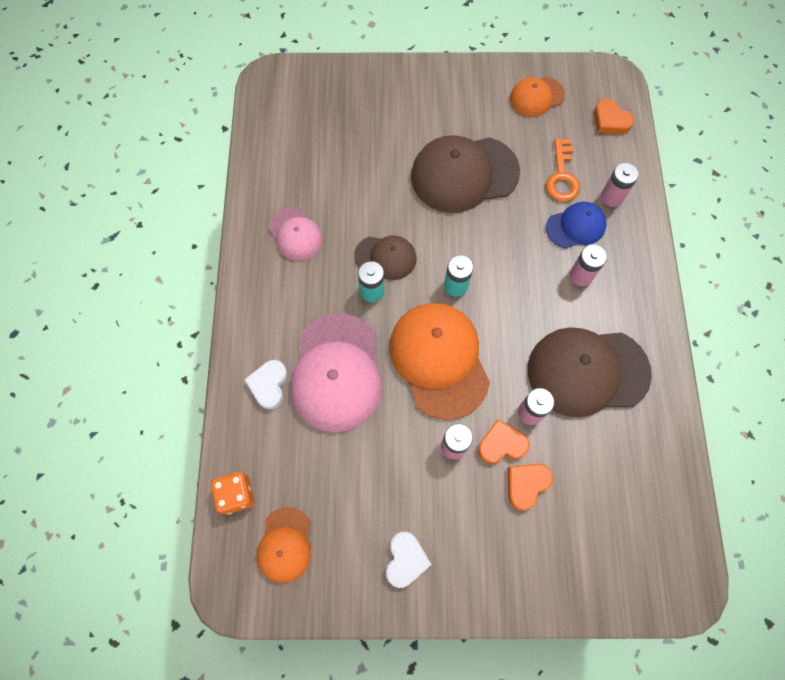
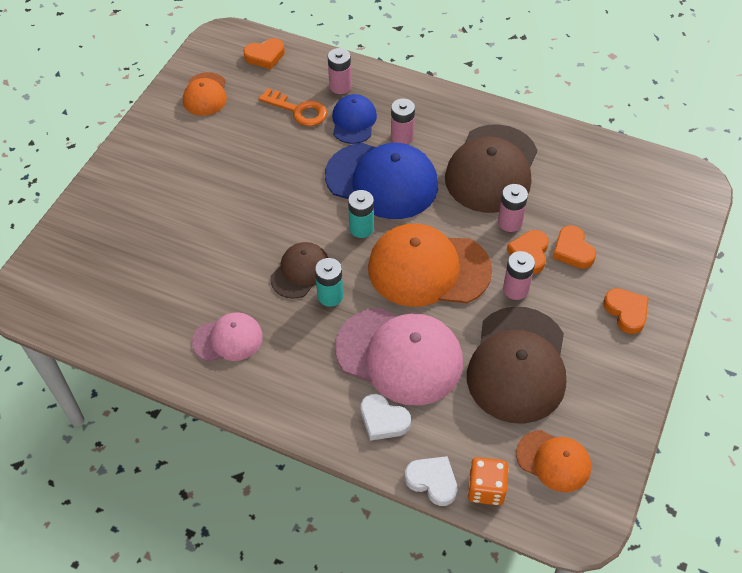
camera: 65 degrees left, 15 degrees down
white heart [386,532,432,588] -> white heart moved to [405,456,457,506]
brown cap [411,135,520,213] -> brown cap moved to [467,307,566,424]
none -> blue cap [325,143,438,219]
none -> orange heart [603,288,649,334]

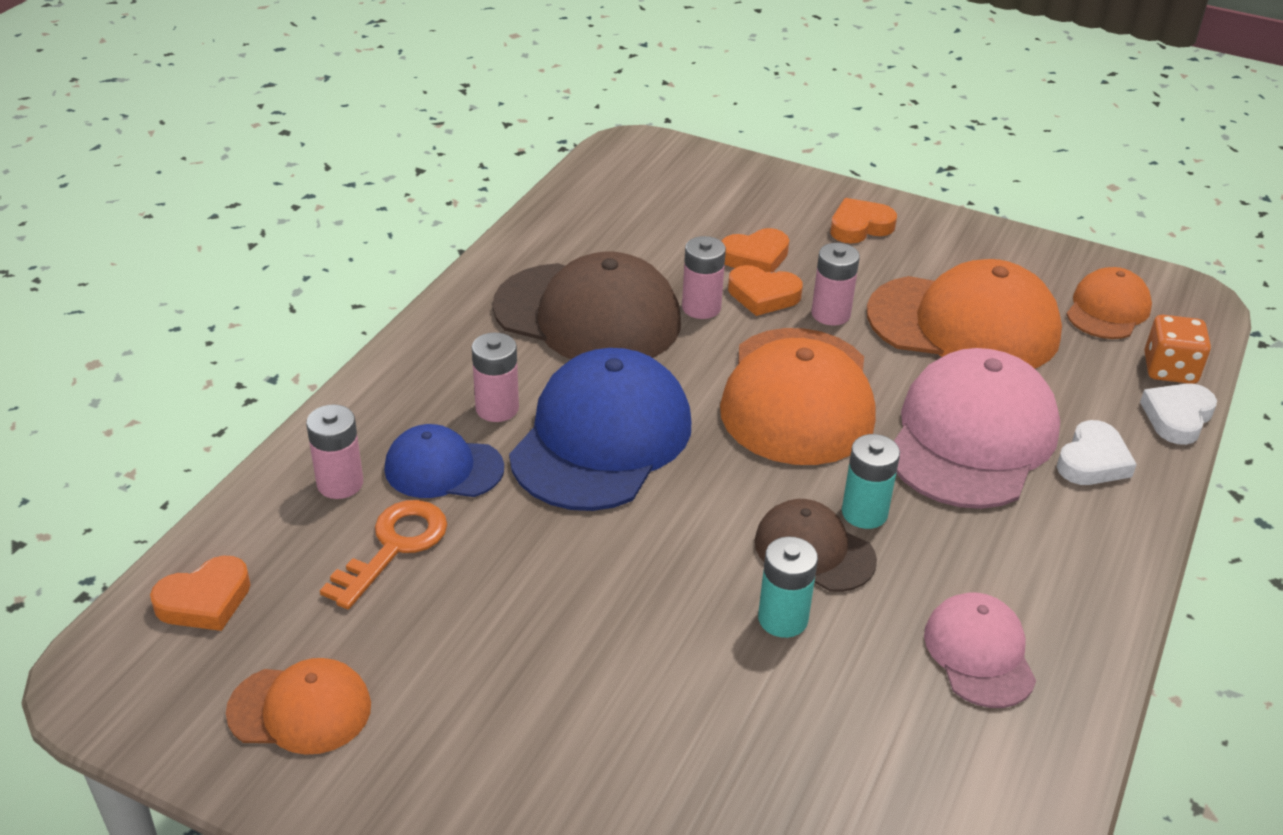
camera: 90 degrees left, 15 degrees down
orange heart [243,38,285,69] -> orange heart turned 75 degrees clockwise [150,556,251,631]
turquoise battery [348,190,374,238] -> turquoise battery moved to [758,536,818,638]
brown cap [467,307,566,424] -> orange cap [867,259,1062,369]

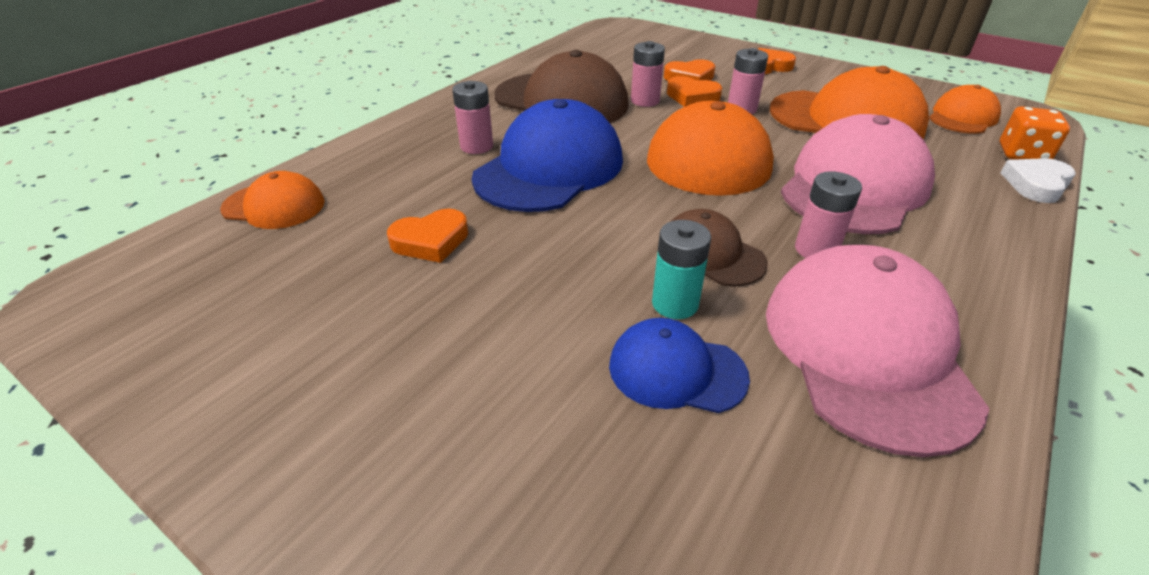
camera: 10 degrees right, 0 degrees up
orange heart [150,556,251,631] -> orange heart moved to [387,209,468,263]
orange cap [226,658,371,755] -> orange cap moved to [220,171,325,229]
pink battery [306,404,363,499] -> pink battery moved to [795,171,862,258]
orange key [320,500,447,609] -> none
blue cap [384,424,504,498] -> blue cap moved to [609,318,750,413]
turquoise battery [842,434,900,529] -> none
pink cap [924,593,1036,708] -> pink cap [766,245,990,457], size x1.84
white heart [1057,420,1137,485] -> none

